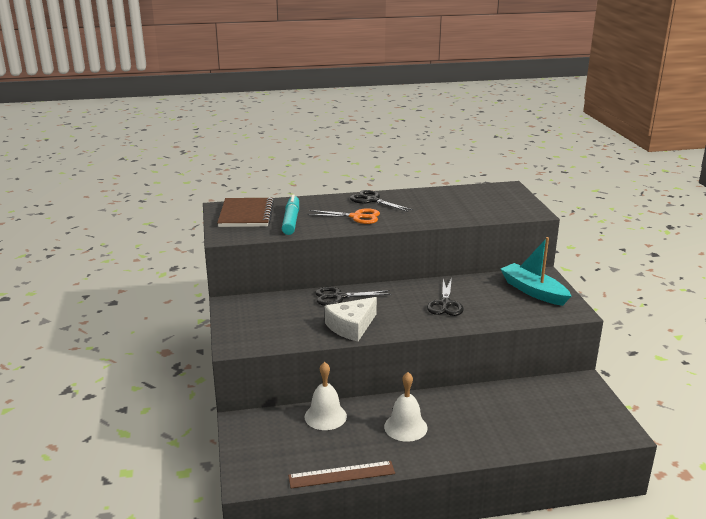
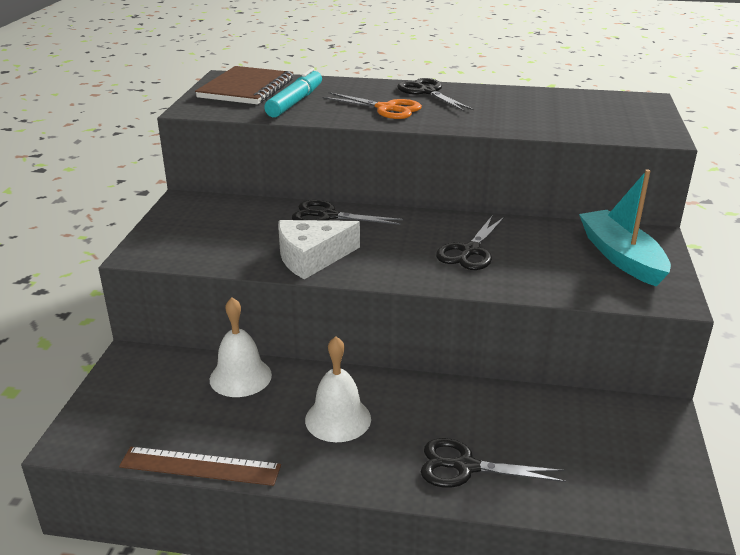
camera: 20 degrees right, 5 degrees up
none -> black scissors [421,438,566,488]

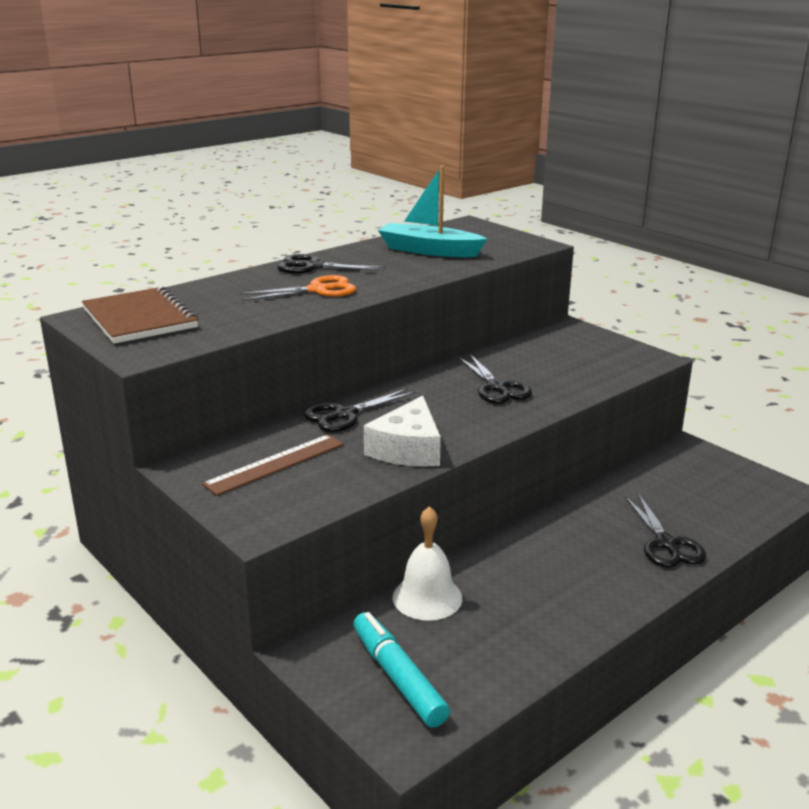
camera: 50 degrees left, 5 degrees down
brown ruler [119,447,281,486] -> brown ruler moved to [202,434,344,496]
turquoise marker [264,68,322,118] -> turquoise marker moved to [353,612,450,728]
white bell [305,336,371,442] -> none
black scissors [421,438,566,488] -> black scissors turned 60 degrees counterclockwise [625,493,706,567]
turquoise boat [579,169,671,286] -> turquoise boat moved to [378,166,487,257]

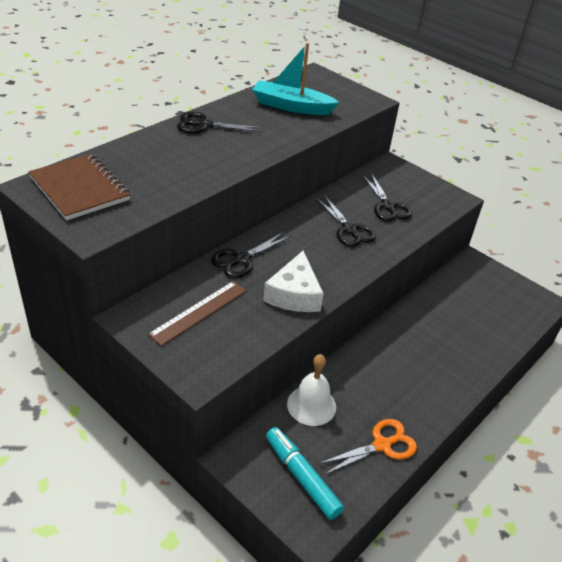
camera: 10 degrees left, 15 degrees up
orange scissors [238,275,356,301] -> orange scissors moved to [318,419,417,475]
black scissors [625,493,706,567] -> black scissors moved to [363,173,412,221]

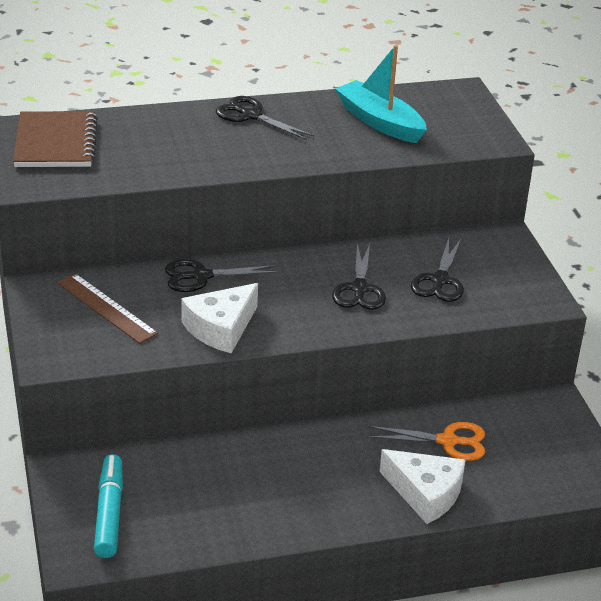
camera: 35 degrees right, 5 degrees down
brown ruler [148,281,247,346] -> brown ruler turned 60 degrees clockwise [57,273,158,344]
white bell [287,354,336,426] -> none
orange scissors [318,419,417,475] -> orange scissors moved to [367,422,485,461]
none -> white cheese [379,449,466,524]

